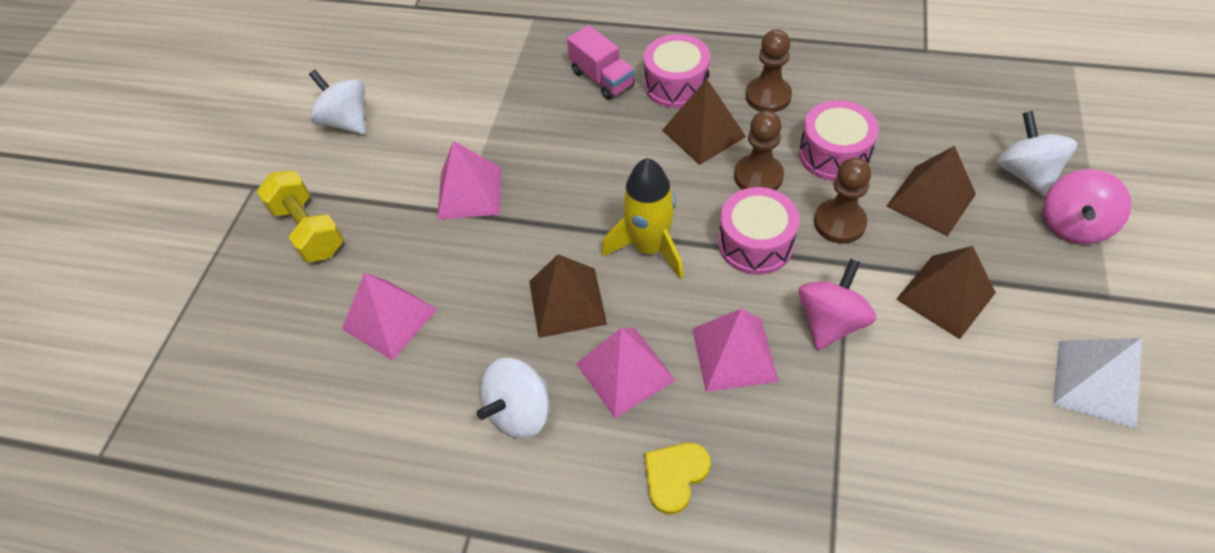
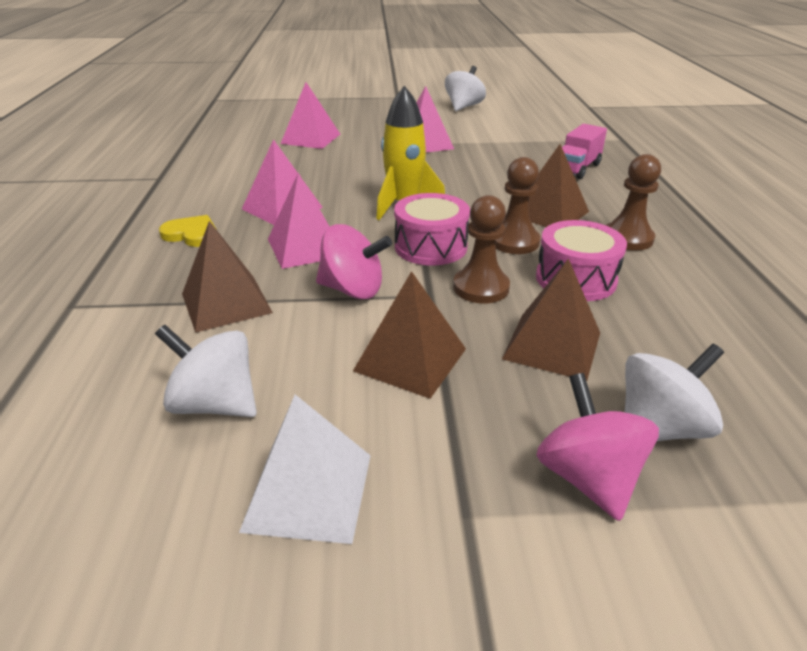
camera: 70 degrees right, 20 degrees down
yellow dumbbell [256,170,344,262] -> none
white spinning top [477,358,549,439] -> white spinning top moved to [155,325,257,417]
brown pyramid [529,254,607,338] -> brown pyramid moved to [182,221,273,333]
pink drum [644,34,710,108] -> none
pink spinning top [1043,169,1132,244] -> pink spinning top turned 60 degrees clockwise [536,373,659,521]

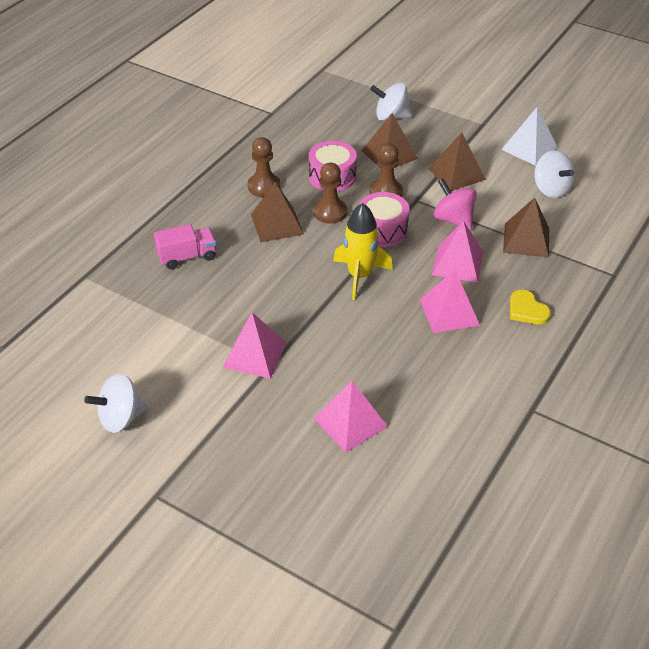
camera: 145 degrees left, 10 degrees up
pink spinning top [536,373,659,521] -> none

